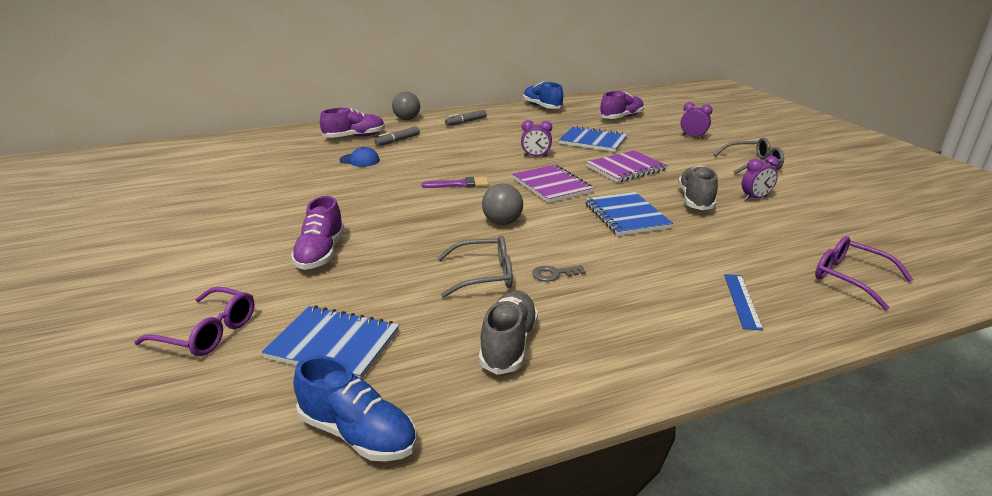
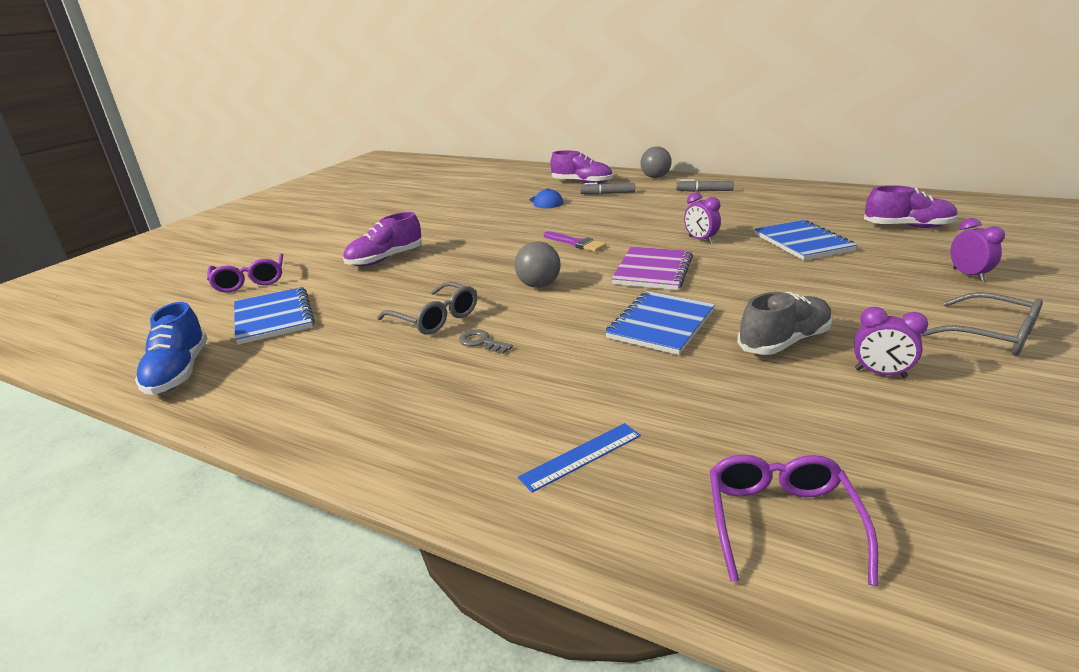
camera: 50 degrees right, 0 degrees up
grey shoe [479,291,538,375] -> none
blue shoe [523,82,563,109] -> none
purple notebook [586,150,668,183] -> none

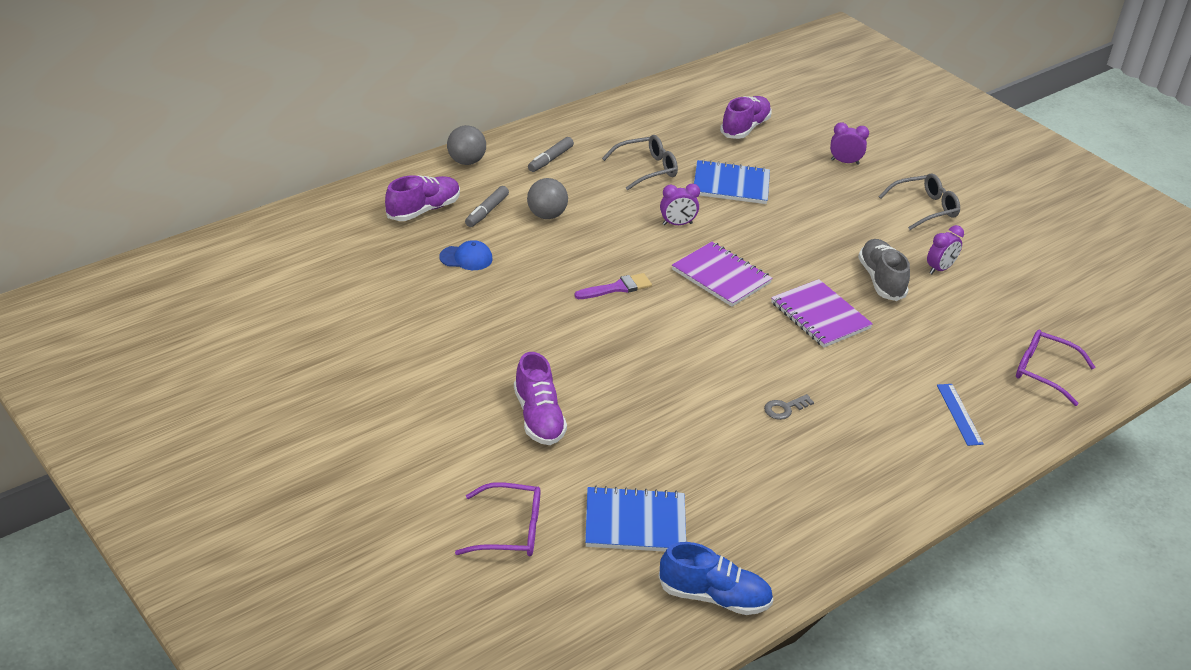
camera: 70 degrees left, 10 degrees up
grey glasses [377,282,477,335] -> grey glasses moved to [602,135,678,190]
grey ball [515,241,561,288] -> grey ball moved to [527,178,568,219]
blue notebook [605,291,715,355] -> purple notebook [771,279,873,348]

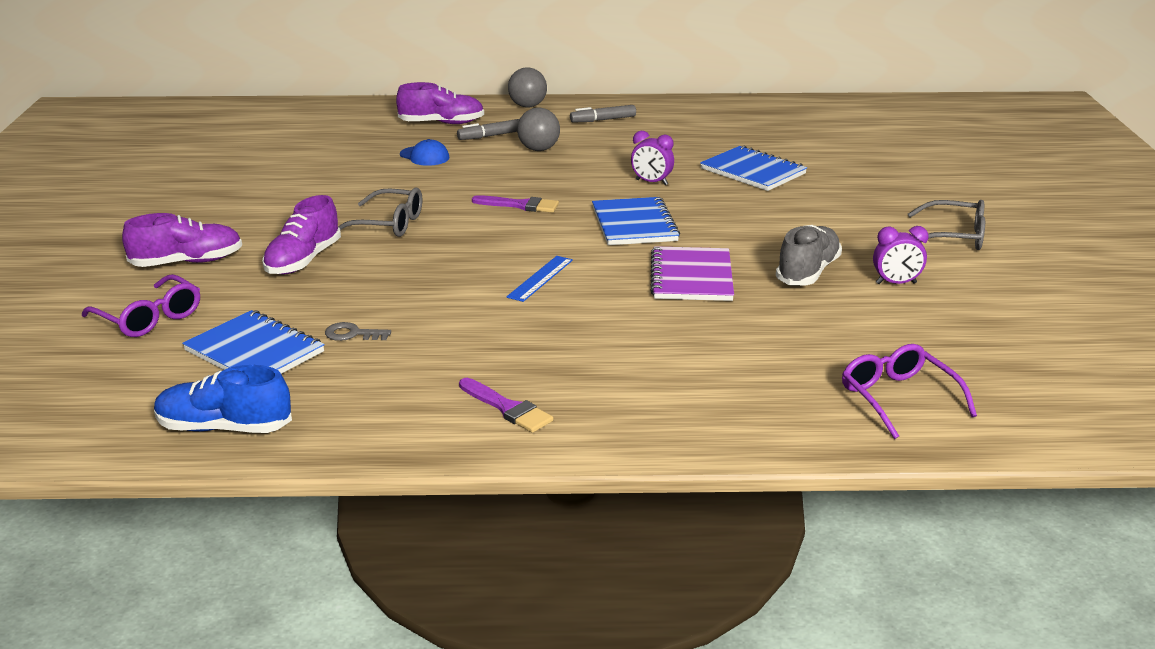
camera: 40 degrees right, 10 degrees down
grey glasses [602,135,678,190] -> grey glasses moved to [338,188,422,237]
blue shoe [659,542,773,615] -> blue shoe turned 135 degrees clockwise [154,365,292,433]
purple notebook [672,242,773,307] -> blue notebook [592,197,680,245]
purple shoe [720,96,772,139] -> purple shoe moved to [122,213,242,267]
grey key [764,394,814,420] -> grey key moved to [325,322,391,341]
purple clock [830,122,869,165] -> none
blue ruler [937,384,984,446] -> blue ruler moved to [506,256,573,302]
none -> purple brush [459,378,553,433]

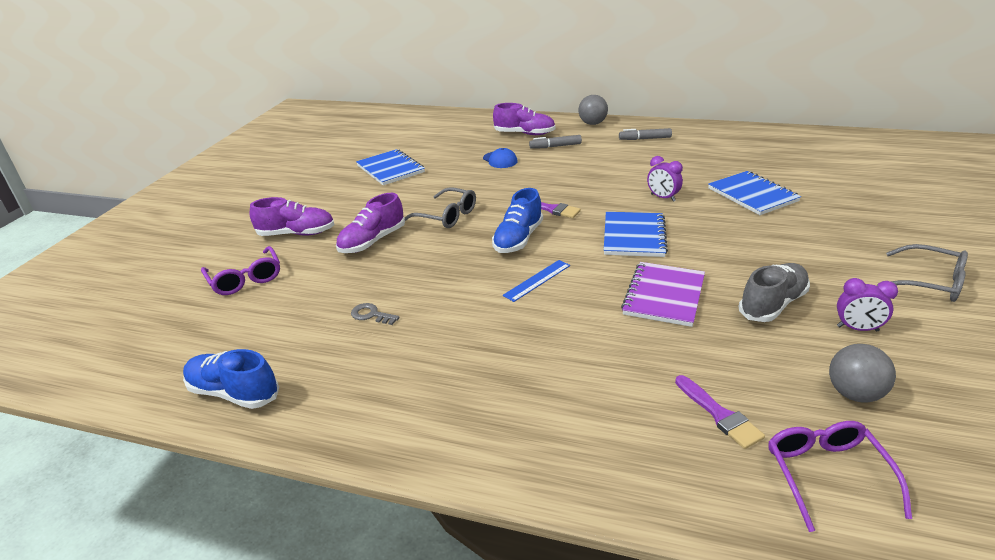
camera: 20 degrees right, 5 degrees up
blue notebook [182,310,325,374] -> blue notebook moved to [356,149,425,185]
purple brush [459,378,553,433] -> purple brush moved to [675,375,765,449]
grey ball [517,108,560,151] -> grey ball moved to [829,344,896,403]
none -> blue shoe [492,188,543,253]

